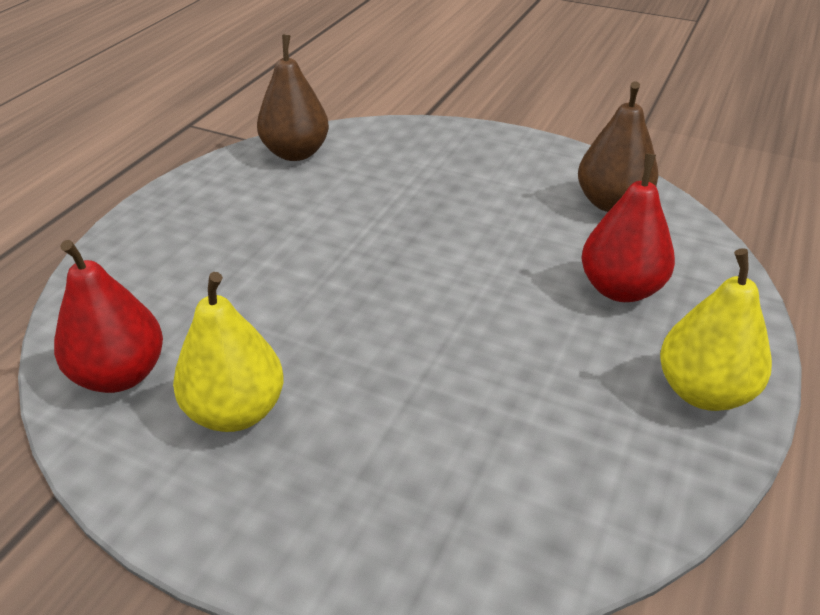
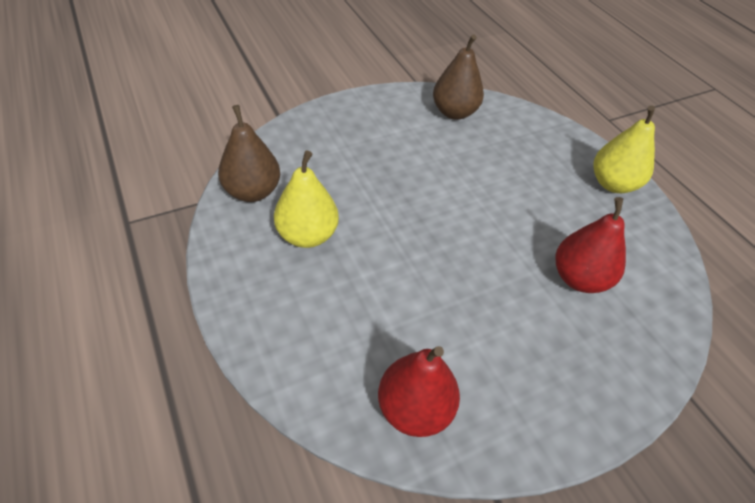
camera: 55 degrees left, 10 degrees up
yellow pear [173,272,284,432] -> yellow pear moved to [274,150,339,248]
red pear [581,153,675,302] -> red pear moved to [555,197,626,293]

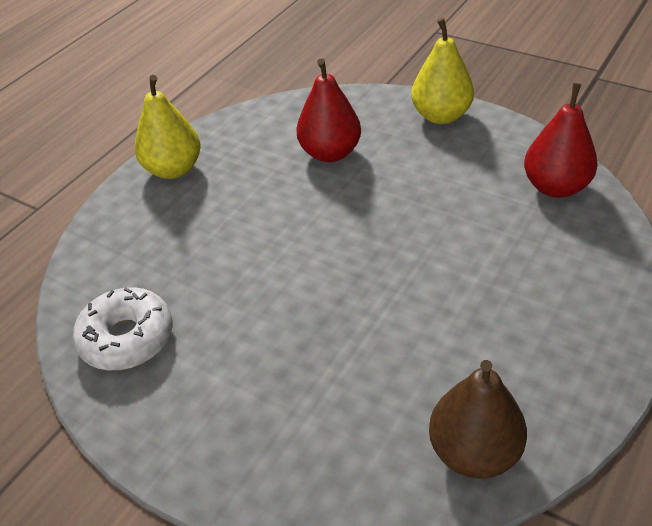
camera: 115 degrees left, 5 degrees down
yellow pear [274,150,339,248] -> yellow pear moved to [411,18,474,124]
brown pear [433,34,484,120] -> white donut [73,287,173,370]

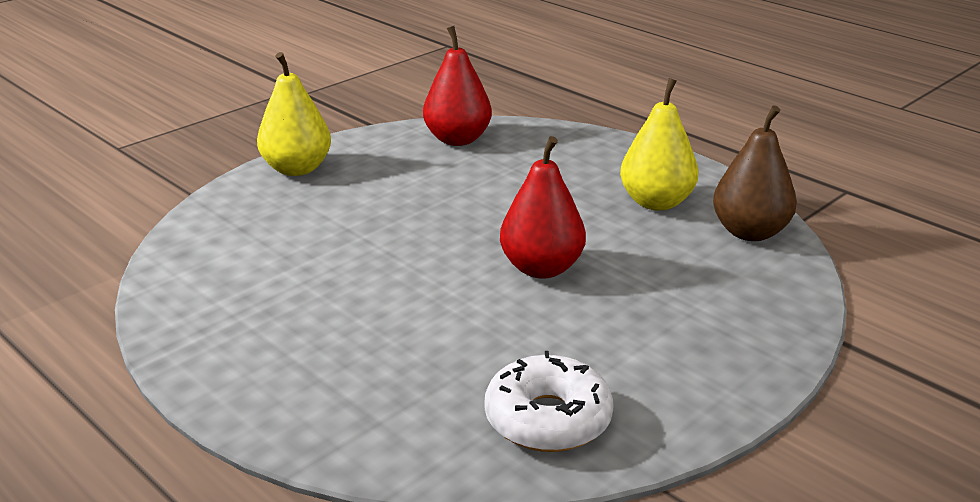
camera: 80 degrees left, 15 degrees down
yellow pear [135,75,201,179] -> yellow pear moved to [620,78,699,211]
red pear [296,58,361,162] -> red pear moved to [500,136,586,279]

